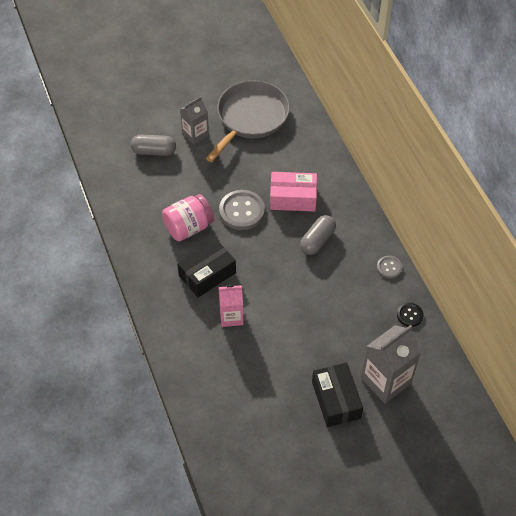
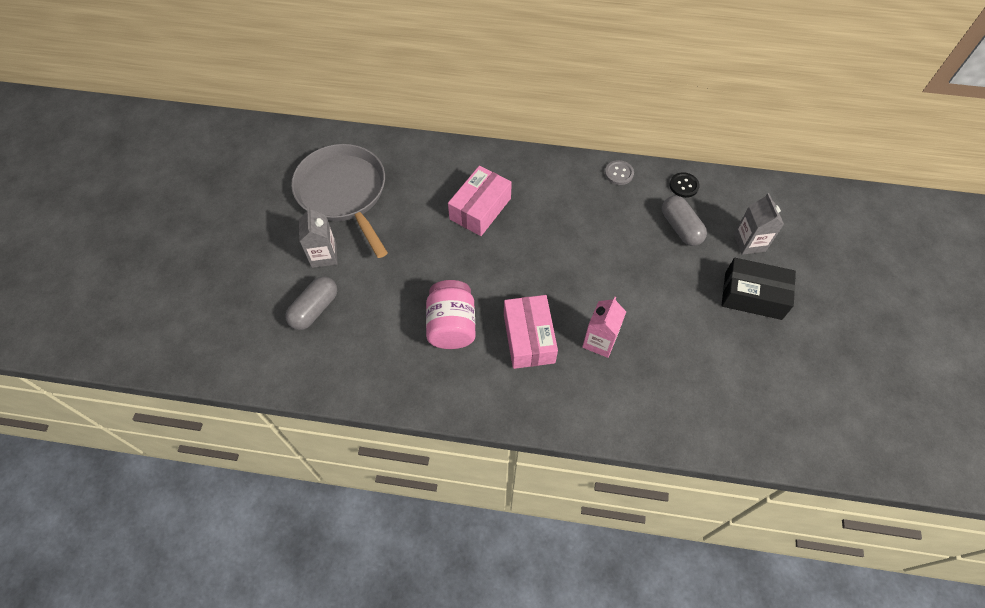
camera: 60 degrees left, 5 degrees up
black box [177,239,236,298] -> pink box [504,295,558,369]
grey button [219,190,265,230] -> none
grey capsule [300,215,336,255] -> grey capsule moved to [662,196,707,246]
grey carton [361,325,421,403] -> grey carton [734,193,784,255], size x0.63

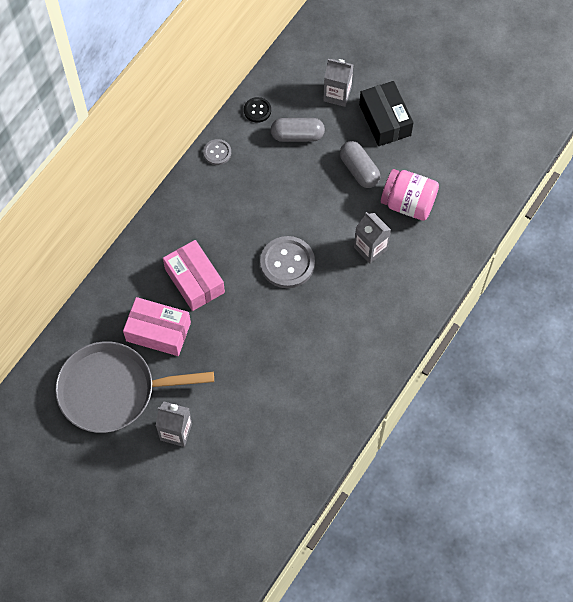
camera: 65 degrees left, 5 degrees up
grey capsule [285,276,337,330] -> grey capsule moved to [340,141,380,188]
pink jar [426,280,476,349] -> pink jar moved to [381,169,439,221]
pink box [504,295,558,369] -> pink box moved to [123,297,191,356]
pink carton [582,297,626,358] -> grey carton [354,212,391,264]
black box [721,258,796,320] -> black box turned 60 degrees counterclockwise [359,81,414,146]
none -> grey button [260,236,315,288]

